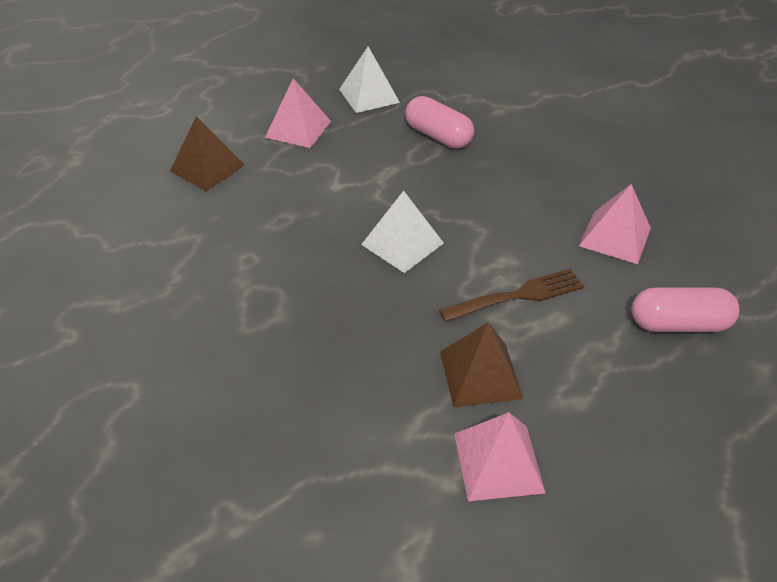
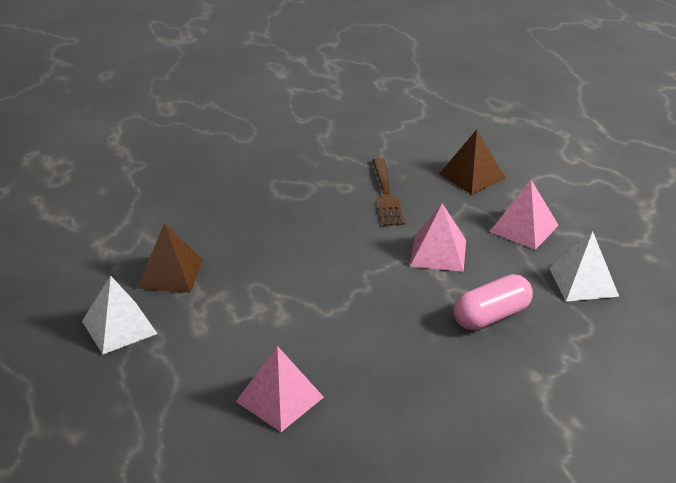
camera: 105 degrees right, 10 degrees down
white pyramid [361,191,444,273] -> white pyramid moved to [82,276,158,354]
brown fork [439,269,584,322] -> brown fork moved to [372,158,405,226]
pink pyramid [454,412,546,501] -> pink pyramid moved to [410,203,466,272]
pink capsule [632,288,739,332] -> none

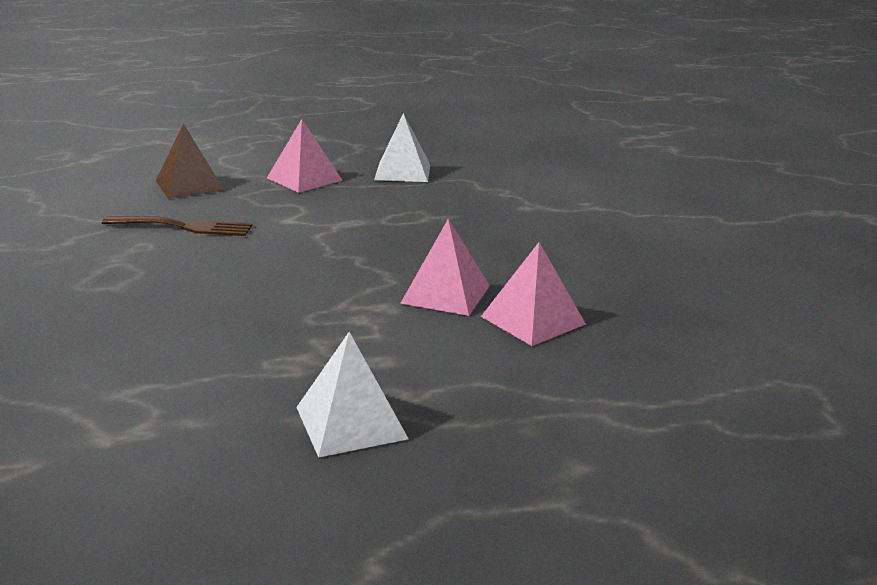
camera: 80 degrees left, 10 degrees down
brown pyramid [137,223,203,293] -> none
pink pyramid [410,203,466,272] -> pink pyramid moved to [400,219,490,316]
pink capsule [453,274,533,330] -> none

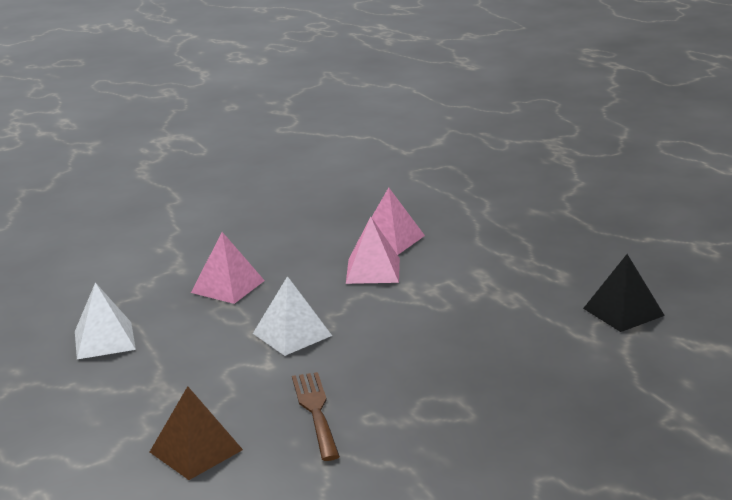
camera: 105 degrees left, 0 degrees up
pink pyramid [267,119,343,193] -> pink pyramid moved to [191,232,265,304]
white pyramid [296,332,409,458] -> white pyramid moved to [253,276,332,356]
none -> black pyramid [583,254,665,332]

